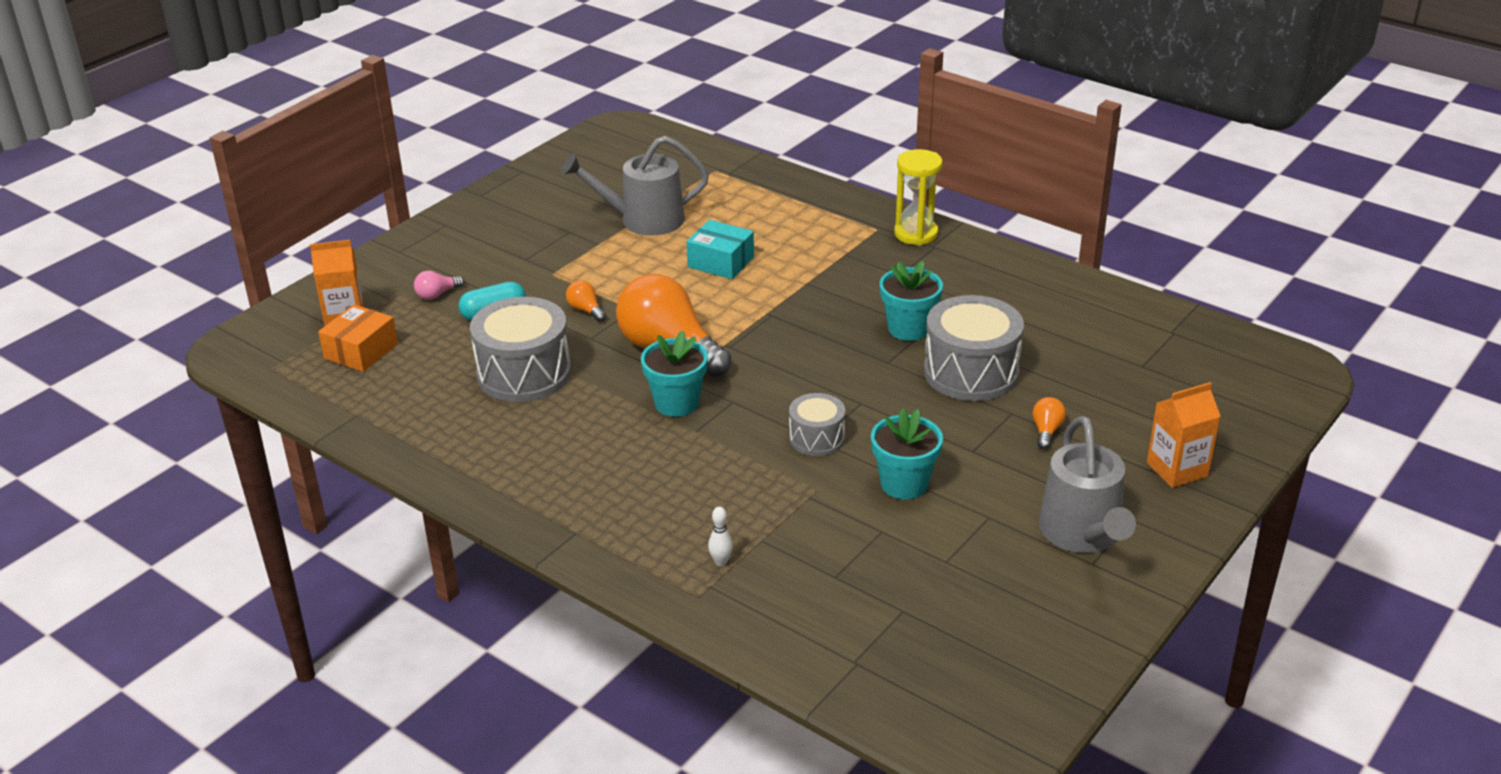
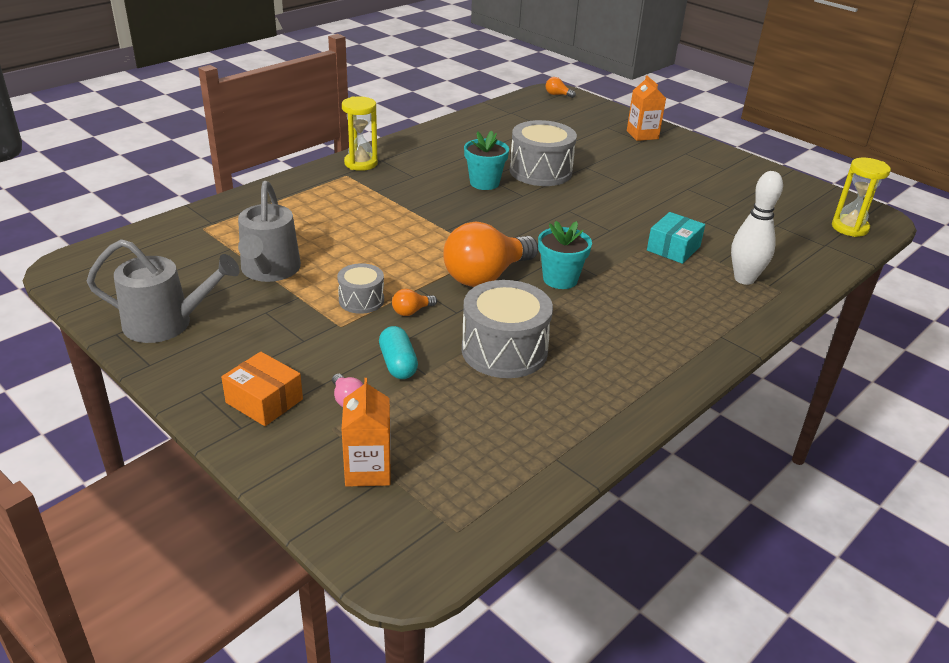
camera: 85 degrees left, 0 degrees up
orange box [318,304,398,372] -> orange box moved to [221,352,303,426]
turquoise box [687,220,754,279] -> turquoise box moved to [647,212,705,264]
white bowling pin [708,507,733,566] -> white bowling pin [731,171,783,285], size x2.40
grey drum [789,393,845,456] -> grey drum moved to [337,263,384,314]
turquoise flower pot [871,409,943,500] -> none
orange light bulb [1032,397,1066,449] -> orange light bulb moved to [546,77,576,98]
grey watering can [1038,416,1136,553] -> grey watering can moved to [87,239,240,343]
none -> yellow hourglass [832,158,891,237]

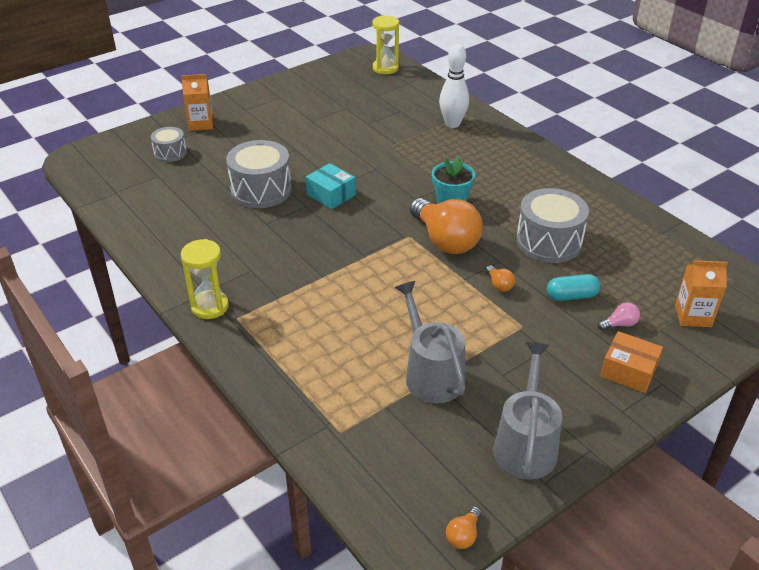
camera: 80 degrees left, 5 degrees up
orange box [221,352,303,426] -> orange box turned 75 degrees clockwise [600,331,663,393]
grey watering can [238,181,301,282] -> grey watering can turned 120 degrees counterclockwise [395,281,465,403]
grey drum [337,263,384,314] -> grey drum moved to [151,127,187,162]
turquoise flower pot [464,131,509,190] -> none
orange light bulb [546,77,576,98] -> orange light bulb moved to [446,506,482,549]
turquoise box [647,212,705,264] -> turquoise box moved to [306,163,356,209]

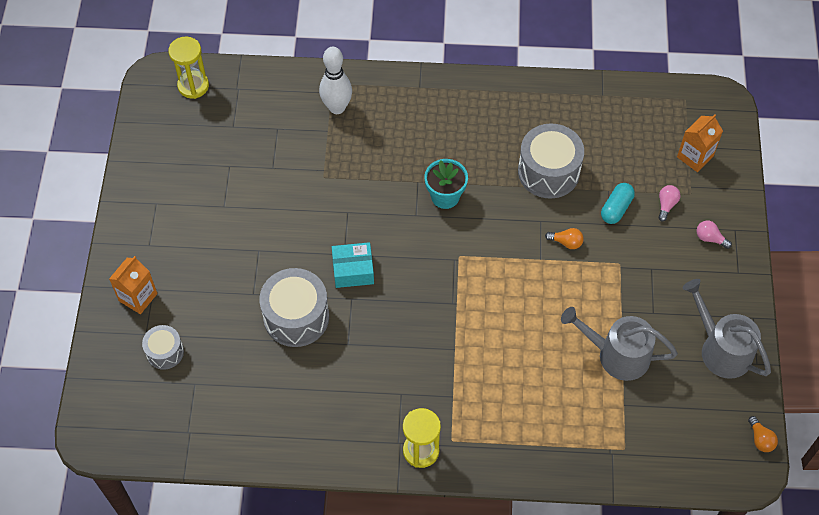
camera: 50 degrees left, 20 degrees up
orange light bulb [410,198,483,254] -> none
orange box [600,331,663,393] -> pink light bulb [696,220,732,249]

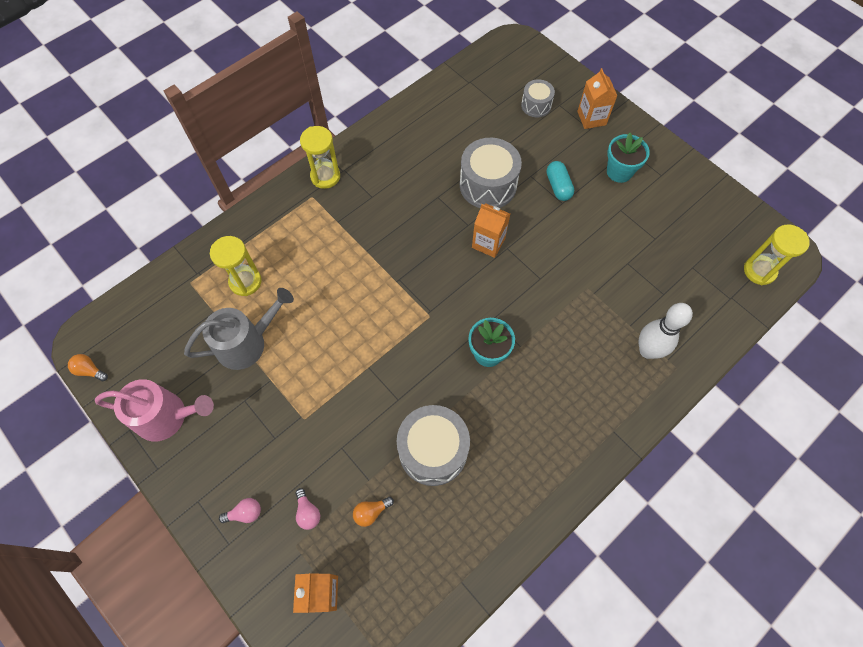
camera: 135 degrees right, 5 degrees up
turquoise box [332,242,374,288] -> orange carton [472,204,510,258]
orange light bulb [545,228,584,249] -> orange light bulb moved to [353,497,394,527]
turquoise capsule [601,183,635,224] -> turquoise capsule moved to [546,161,574,201]
grey watering can [683,279,771,379] -> pink watering can [95,379,214,442]
none -> yellow hourglass [210,236,262,296]
none -> turquoise flower pot [607,133,650,183]

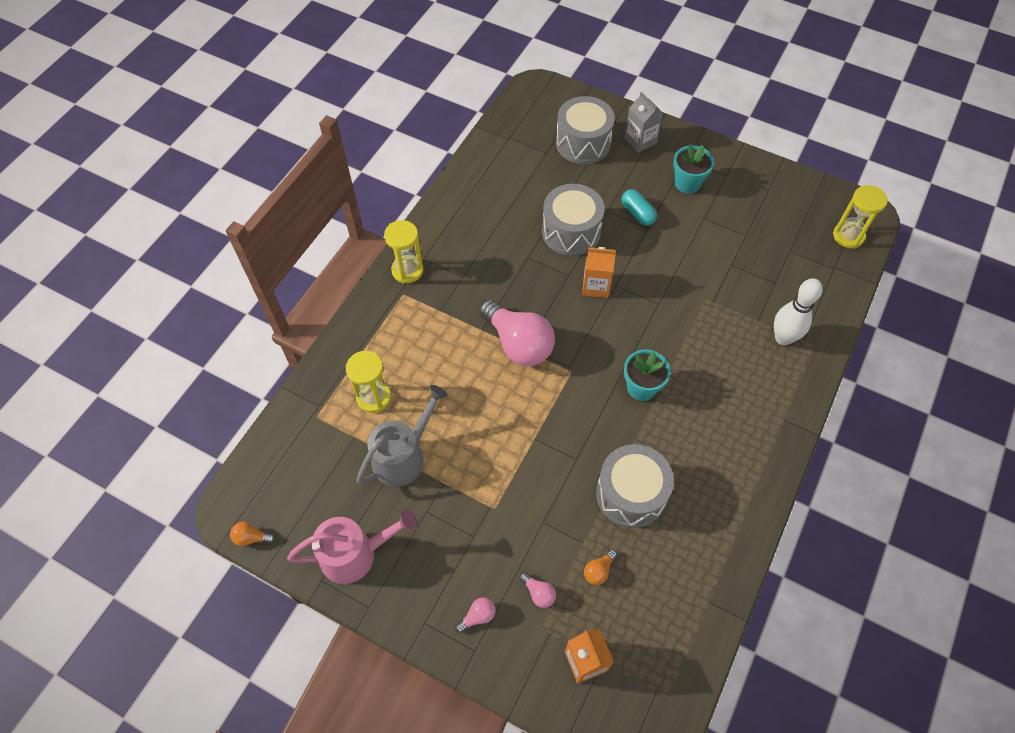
camera: 20 degrees left, 5 degrees down
grey drum [521,79,555,117] -> grey drum [556,96,615,164], size x1.79
orange carton [577,68,617,129] -> grey carton [624,92,664,153]
none -> pink light bulb [479,299,555,366]

